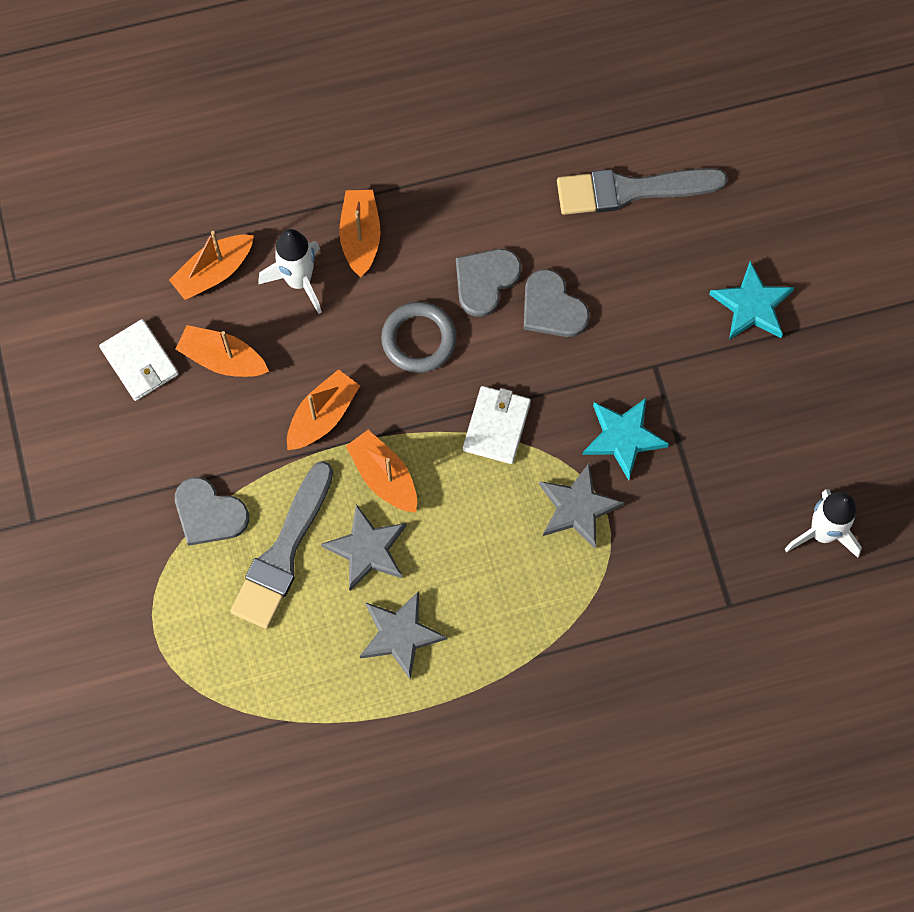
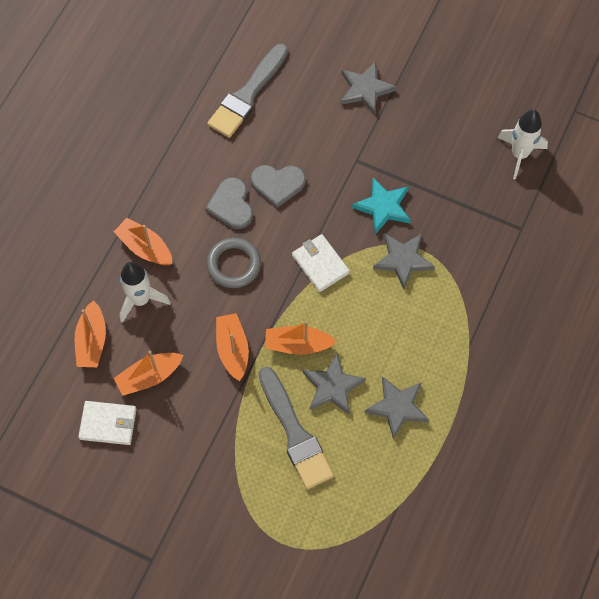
camera: 50 degrees left, 5 degrees down
grey heart [175,477,249,546] -> none
turquoise star [709,261,795,340] -> grey star [341,61,397,115]

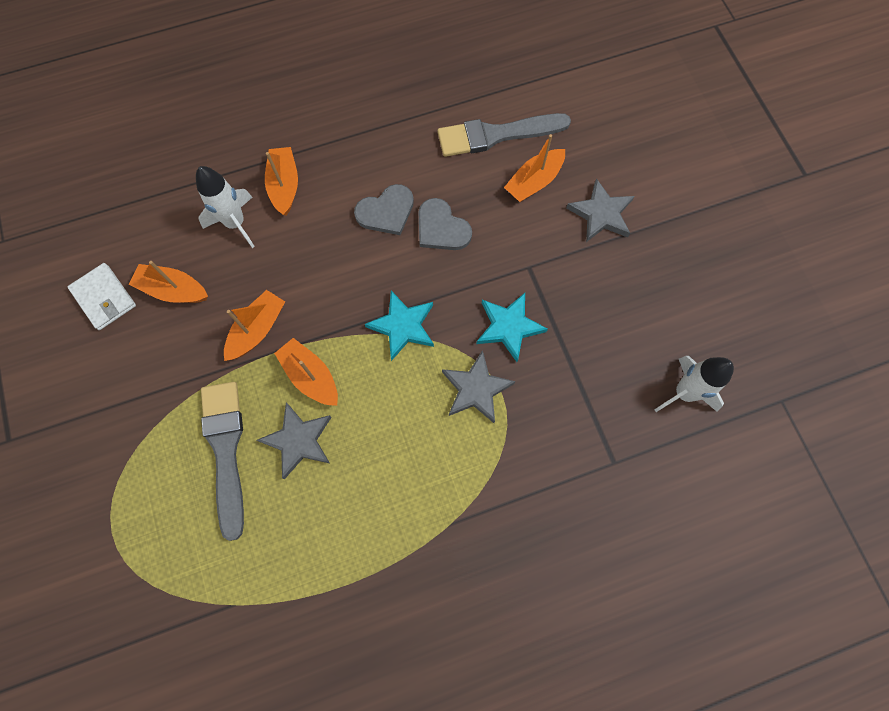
camera: 45 degrees right, 5 degrees up
orange boat [75,300,106,367] -> orange boat moved to [504,134,565,202]
grey heart [205,177,253,229] -> grey heart turned 150 degrees counterclockwise [354,184,414,235]
grey ring [207,238,261,288] -> none
grey brush [259,367,334,489] -> grey brush turned 150 degrees clockwise [201,382,244,541]
white wallet [292,234,350,292] -> turquoise star [365,291,434,361]
grey star [365,376,429,439] -> none

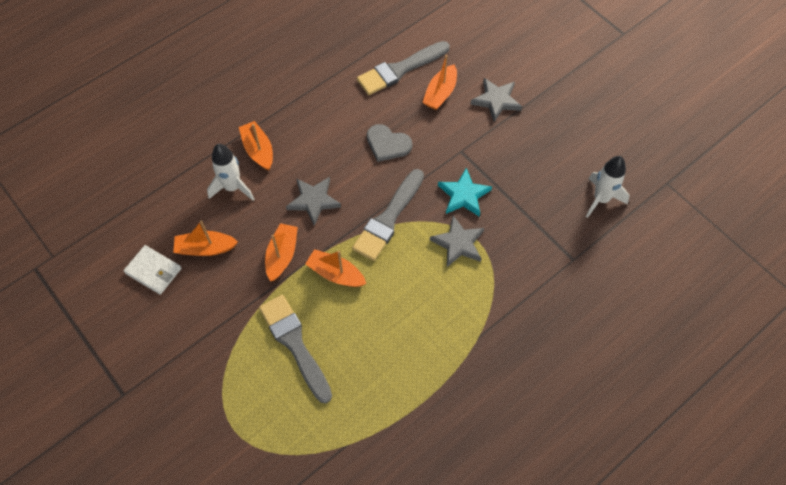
camera: 20 degrees left, 10 degrees down
grey star [257,402,332,479] -> grey star moved to [286,177,341,226]
grey heart [354,184,414,235] -> none
turquoise star [365,291,434,361] -> grey brush [352,169,424,261]

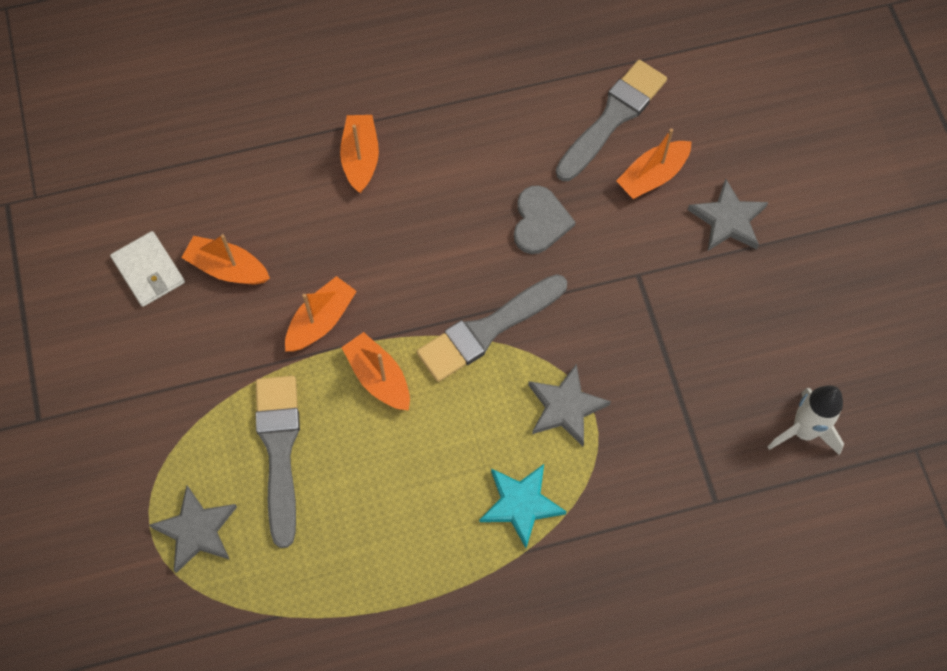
camera: 25 degrees right, 5 degrees up
white rocket [207,144,254,201] -> none
grey star [286,177,341,226] -> grey star moved to [149,485,237,573]
grey brush [357,41,450,95] -> grey brush turned 135 degrees clockwise [556,60,667,181]
grey heart [367,124,412,162] -> grey heart turned 135 degrees counterclockwise [514,185,576,254]
turquoise star [438,168,492,217] -> turquoise star moved to [480,464,567,548]

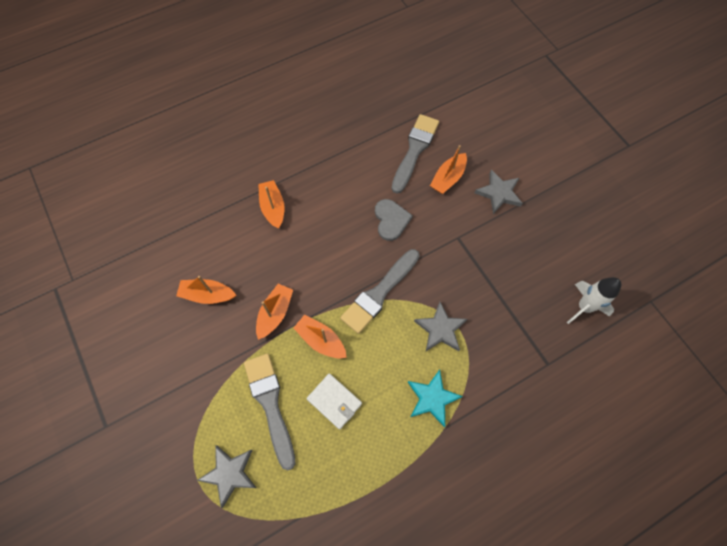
camera: 15 degrees left, 0 degrees up
white wallet [110,231,185,307] -> white wallet moved to [307,373,362,430]

